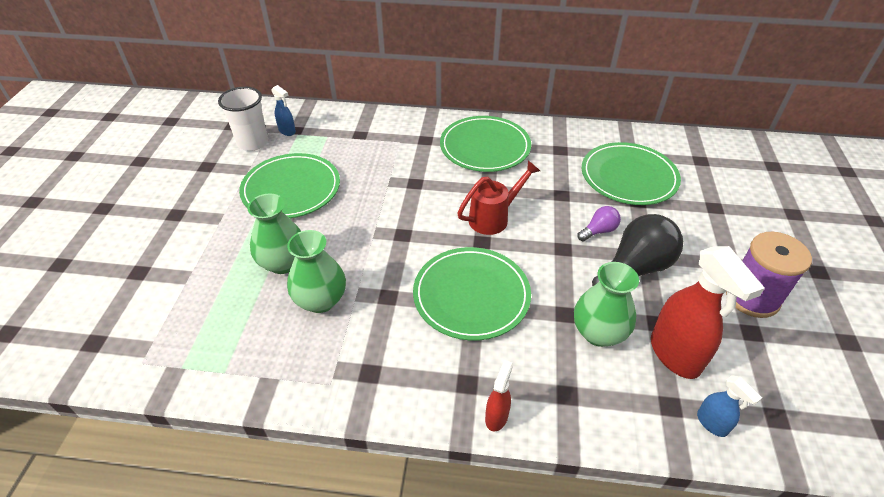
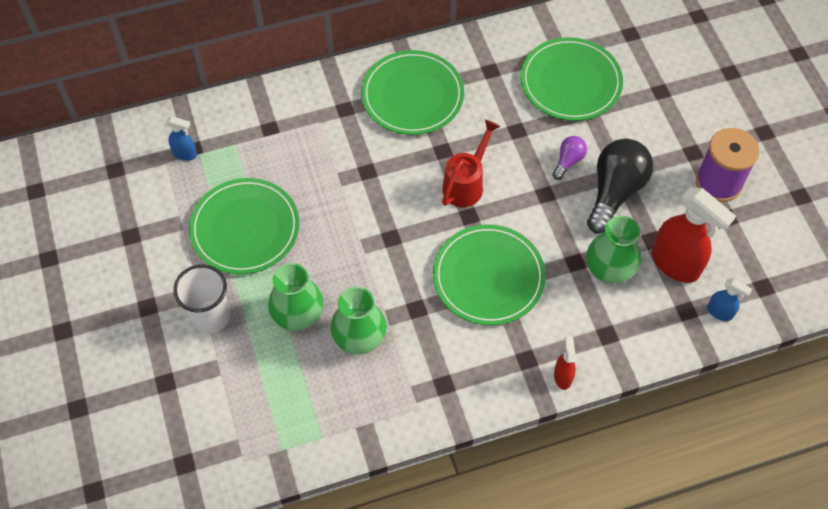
camera: 25 degrees left, 15 degrees up
white cup [218,87,268,151] -> white cup moved to [173,264,230,334]

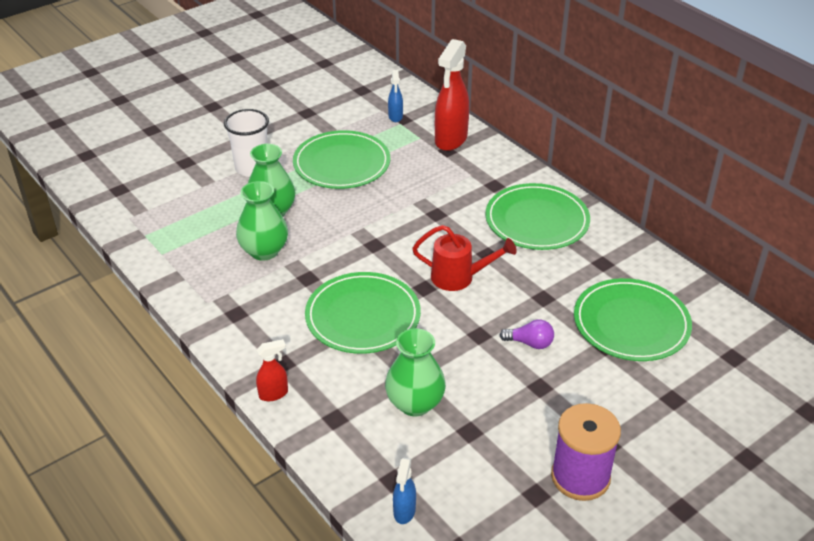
camera: 70 degrees right, 20 degrees down
black light bulb [587,139,653,234] -> none
red spray bottle [652,187,736,283] -> red spray bottle moved to [435,39,469,151]

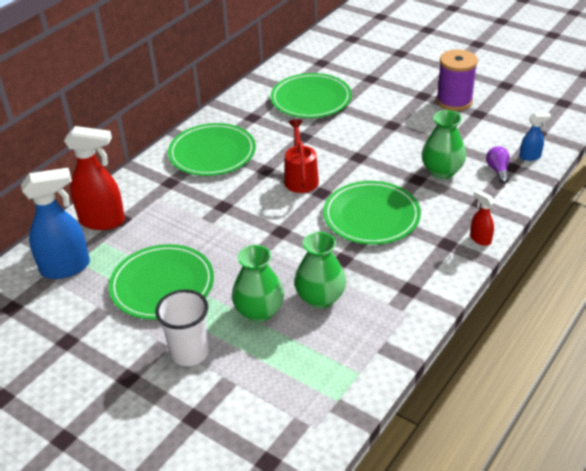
camera: 105 degrees left, 0 degrees up
blue spray bottle [388,70,403,122] -> blue spray bottle [21,168,90,279], size x2.03
purple light bulb [500,319,554,349] -> purple light bulb moved to [486,146,510,183]

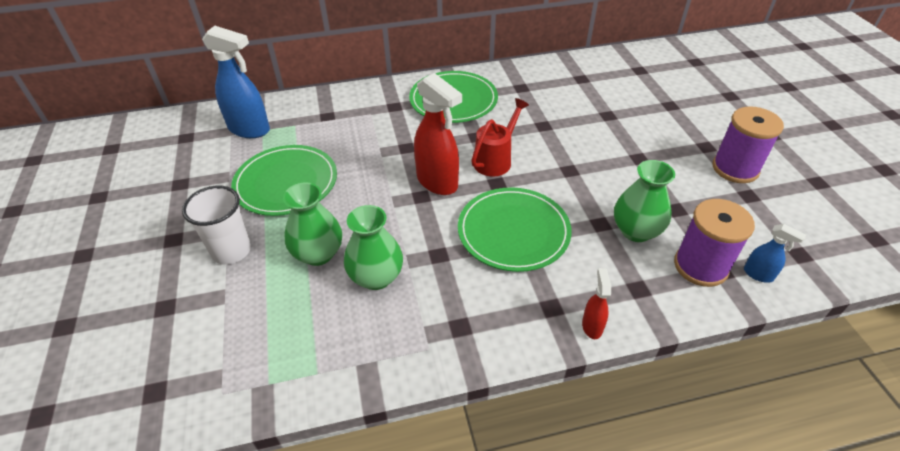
camera: 40 degrees right, 5 degrees up
red spray bottle [64,126,125,230] -> red spray bottle moved to [414,73,462,195]
green plate [270,73,352,118] -> none
purple light bulb [486,146,510,183] -> purple spool [674,199,755,287]

